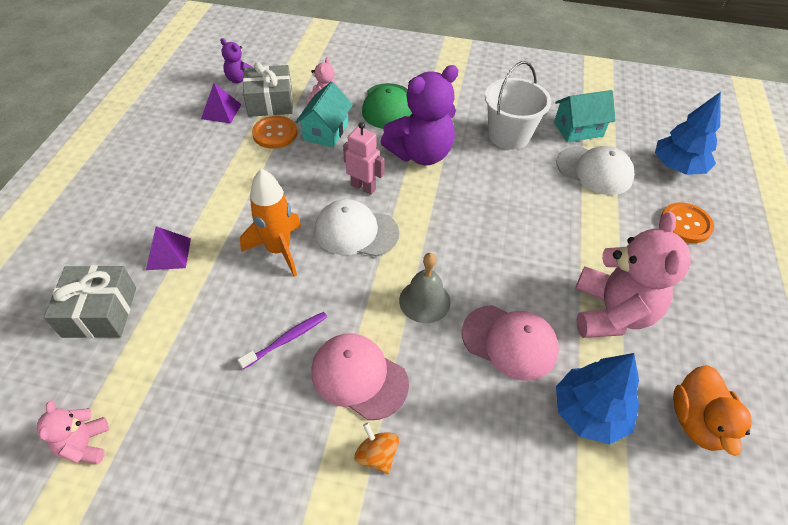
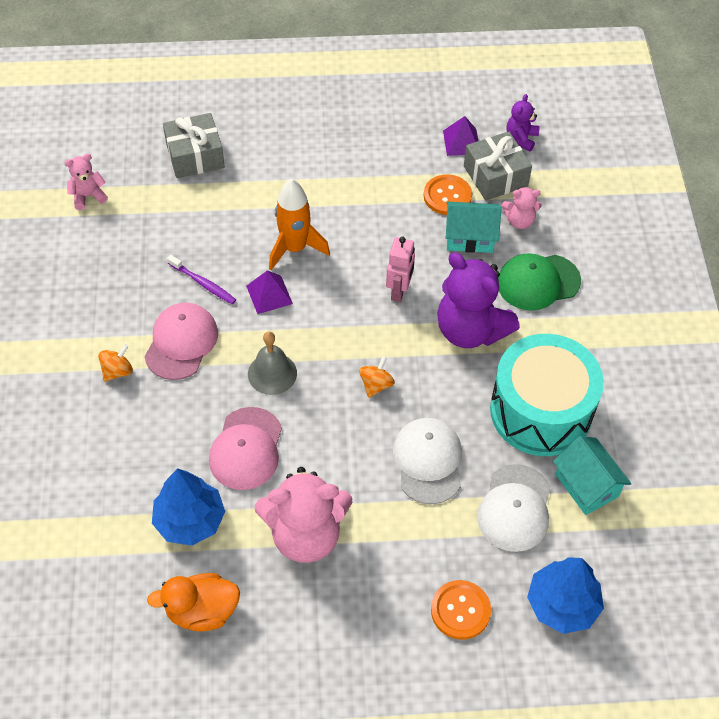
camera: 75 degrees right, 5 degrees up
purple pyramid [146,226,191,270] -> purple pyramid moved to [246,270,293,314]
white cap [315,199,399,257] -> white cap moved to [393,418,462,504]
white bucket [485,61,551,150] -> turquoise drum [490,334,604,456]
none -> orange spinning top [359,356,395,398]

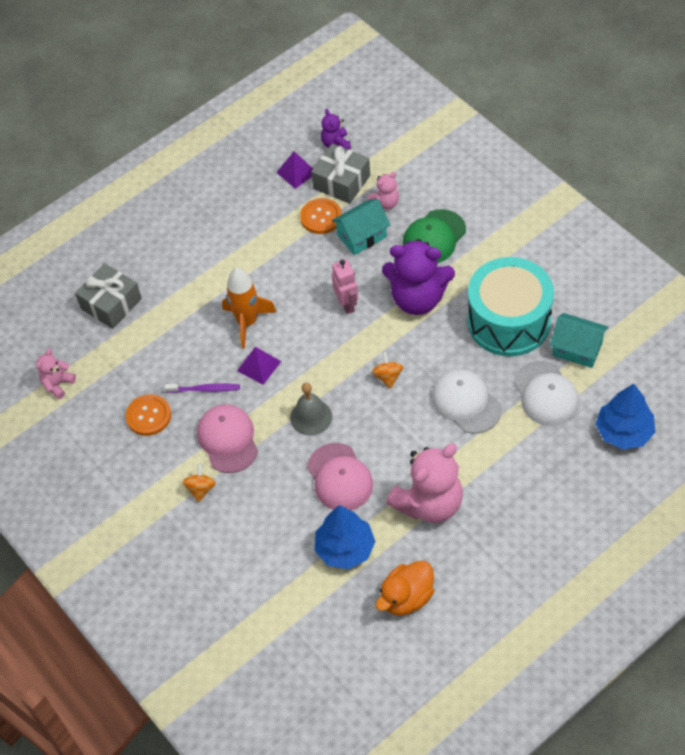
camera: 30 degrees left, 0 degrees up
orange button [431,580,491,640] -> orange button moved to [126,394,171,436]

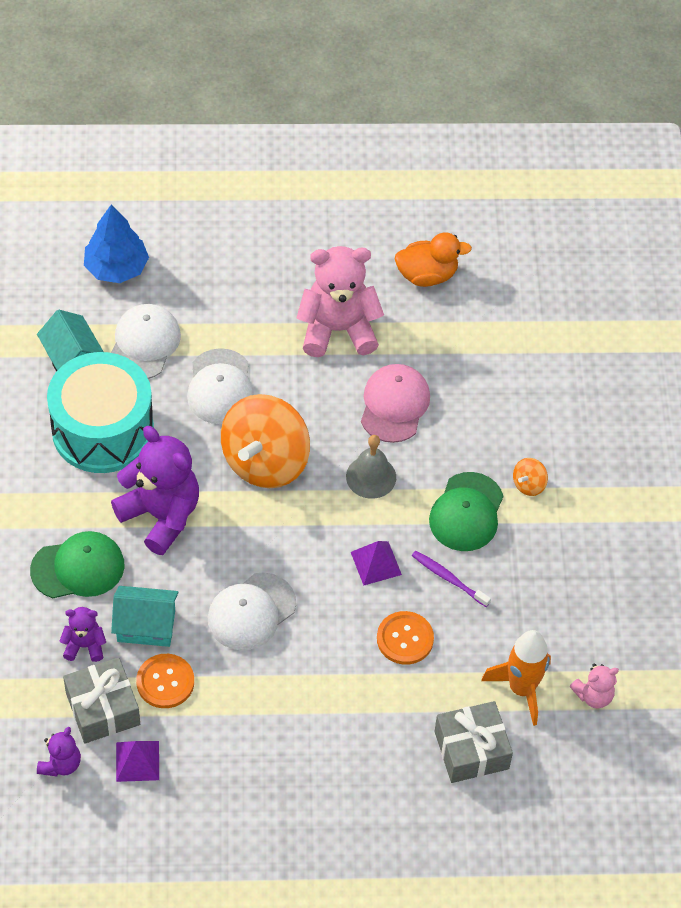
camera: 150 degrees left, 0 degrees up
orange button [126,394,171,436] -> orange button moved to [377,611,434,665]
pink cap [197,404,258,473] -> green cap [429,472,503,551]
orange rocket [222,268,277,349] -> orange rocket moved to [481,630,551,726]
blue tree [314,505,375,569] -> none
pink robot [332,259,358,314] -> none
pink teddy bear [367,172,399,209] -> purple teddy bear [60,607,106,662]
orange spinning top [372,352,403,389] -> orange spinning top [221,394,310,488], size x2.48
none -> white cap [208,572,296,650]

